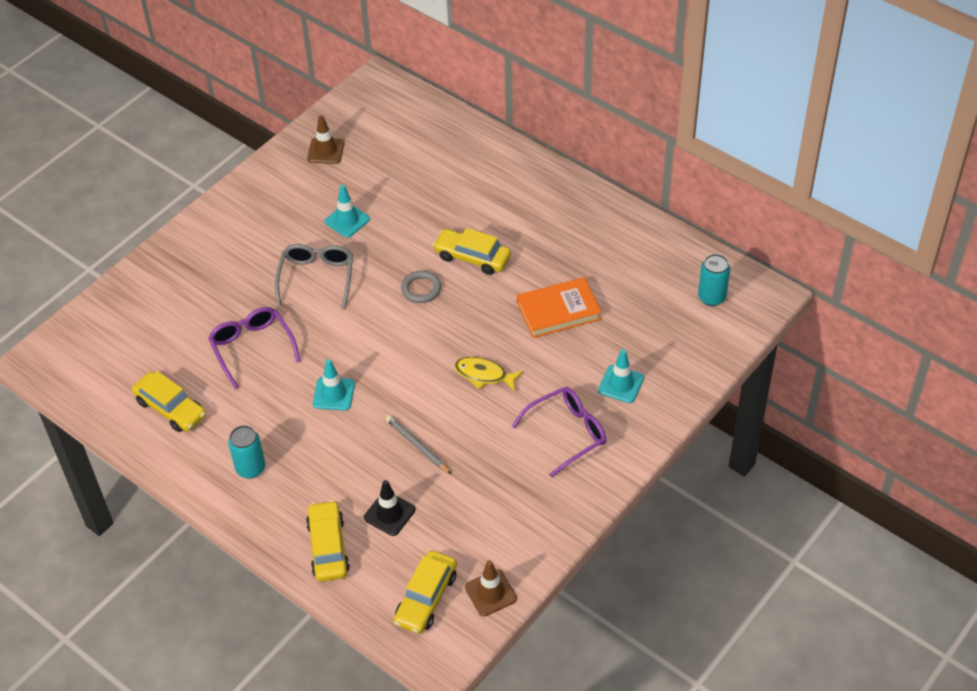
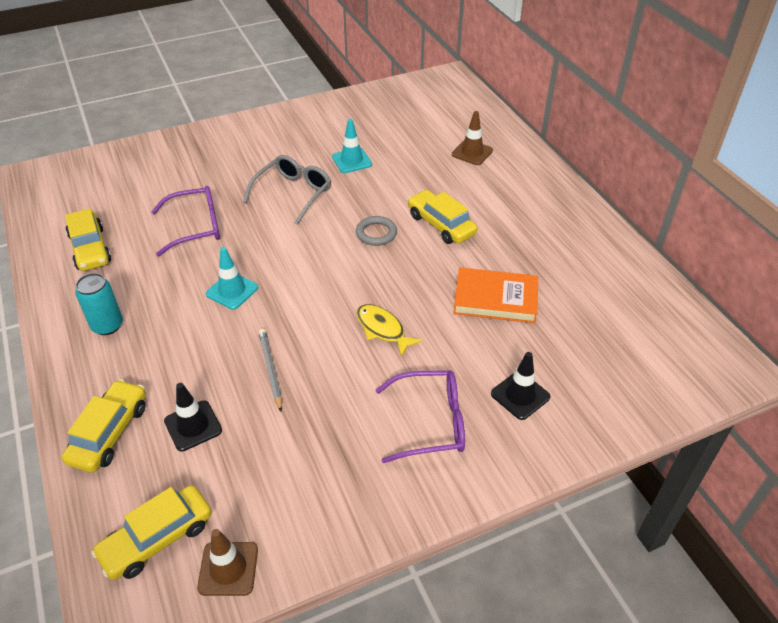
camera: 25 degrees right, 5 degrees down
purple glasses [208,307,301,389] -> purple glasses turned 75 degrees clockwise [151,186,220,256]
brown traffic cone [307,115,344,164] -> brown traffic cone moved to [452,111,493,165]
turquoise traffic cone [598,349,644,403] -> black traffic cone [491,352,550,420]
turquoise can [698,254,730,306] -> none

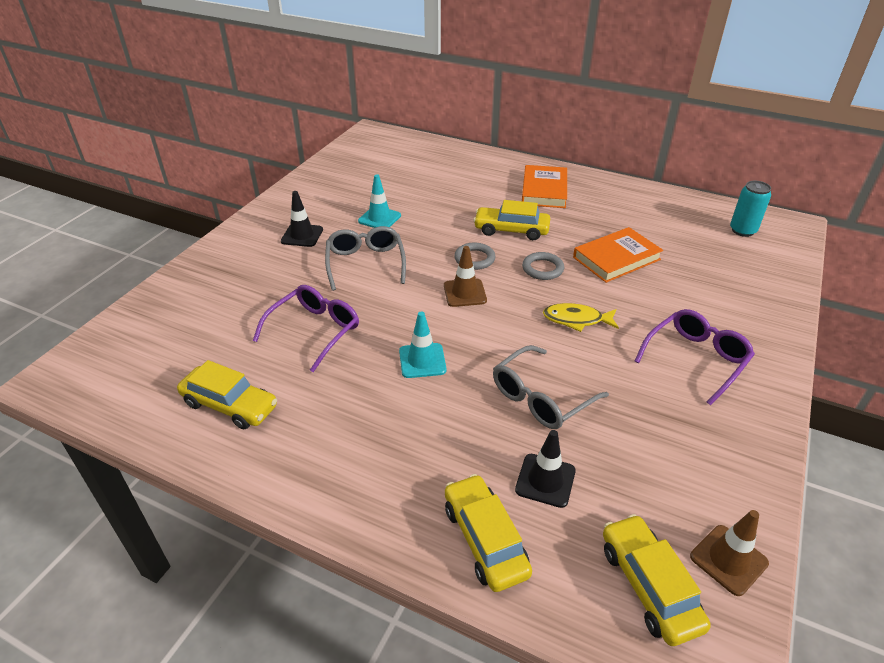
camera: 40 degrees left, 5 degrees down
turquoise can [75,273,123,335] -> turquoise can moved to [730,181,771,237]
yellow car [91,485,212,580] -> yellow car turned 150 degrees clockwise [603,514,711,646]
grey pencil [259,329,282,412] -> grey glasses [493,345,609,429]
brown traffic cone [452,111,493,165] -> brown traffic cone moved to [444,246,487,307]
black traffic cone [491,352,550,420] -> black traffic cone moved to [281,191,323,247]
none -> orange book [522,165,567,208]
none -> grey ring [522,252,564,280]

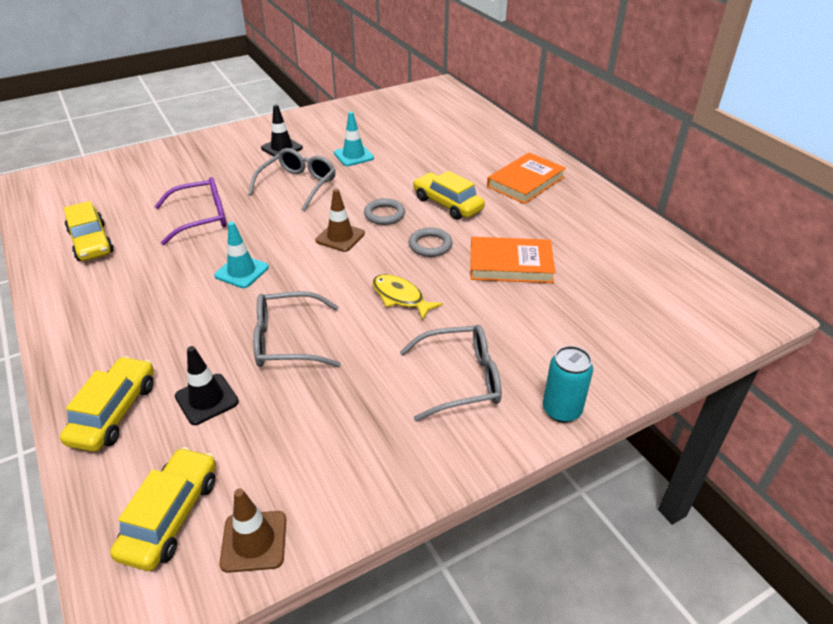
camera: 35 degrees right, 0 degrees up
purple glasses [635,309,755,405] -> grey glasses [400,325,502,422]
turquoise can [730,181,771,237] -> turquoise can moved to [543,346,593,423]

